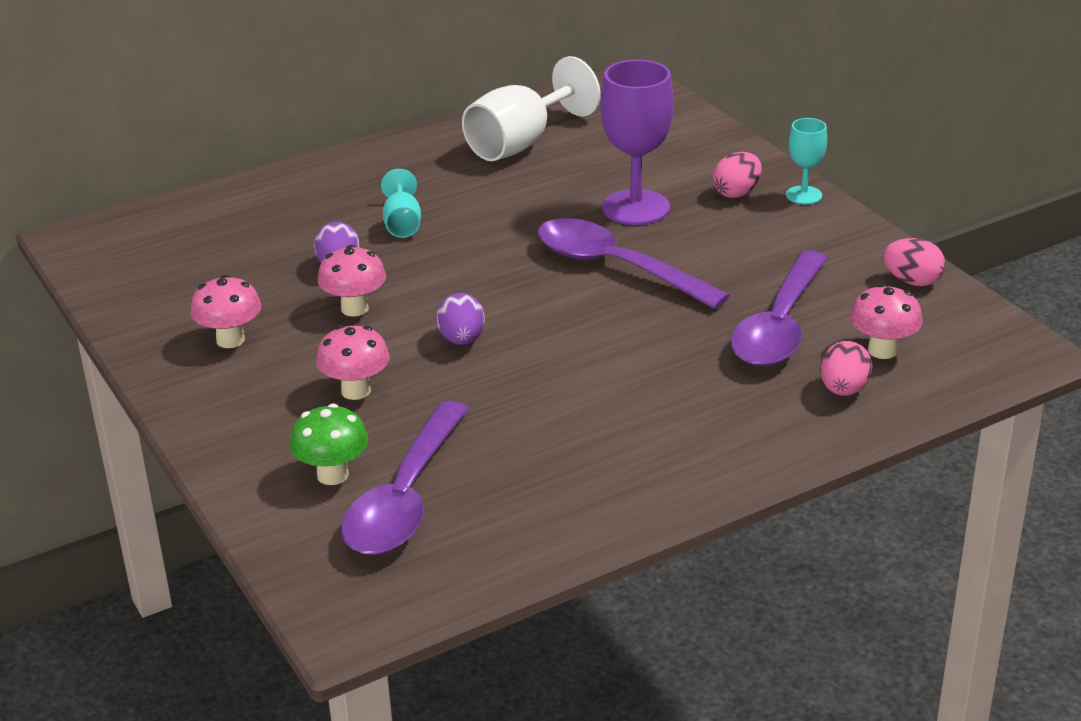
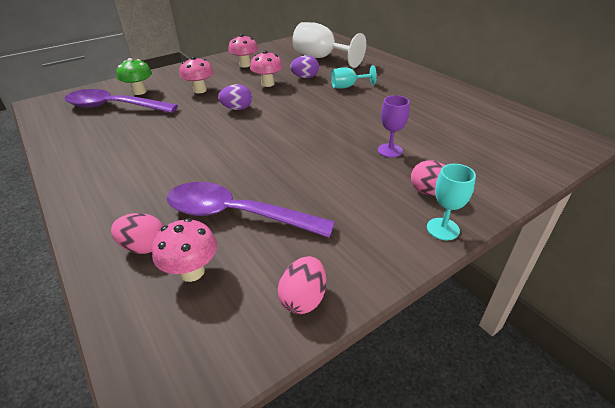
camera: 85 degrees right, 5 degrees up
white goblet [462,56,601,161] -> white goblet moved to [292,22,366,68]
purple spoon [538,218,730,309] -> none
purple goblet [601,60,673,225] -> purple goblet [378,95,410,158], size x0.53

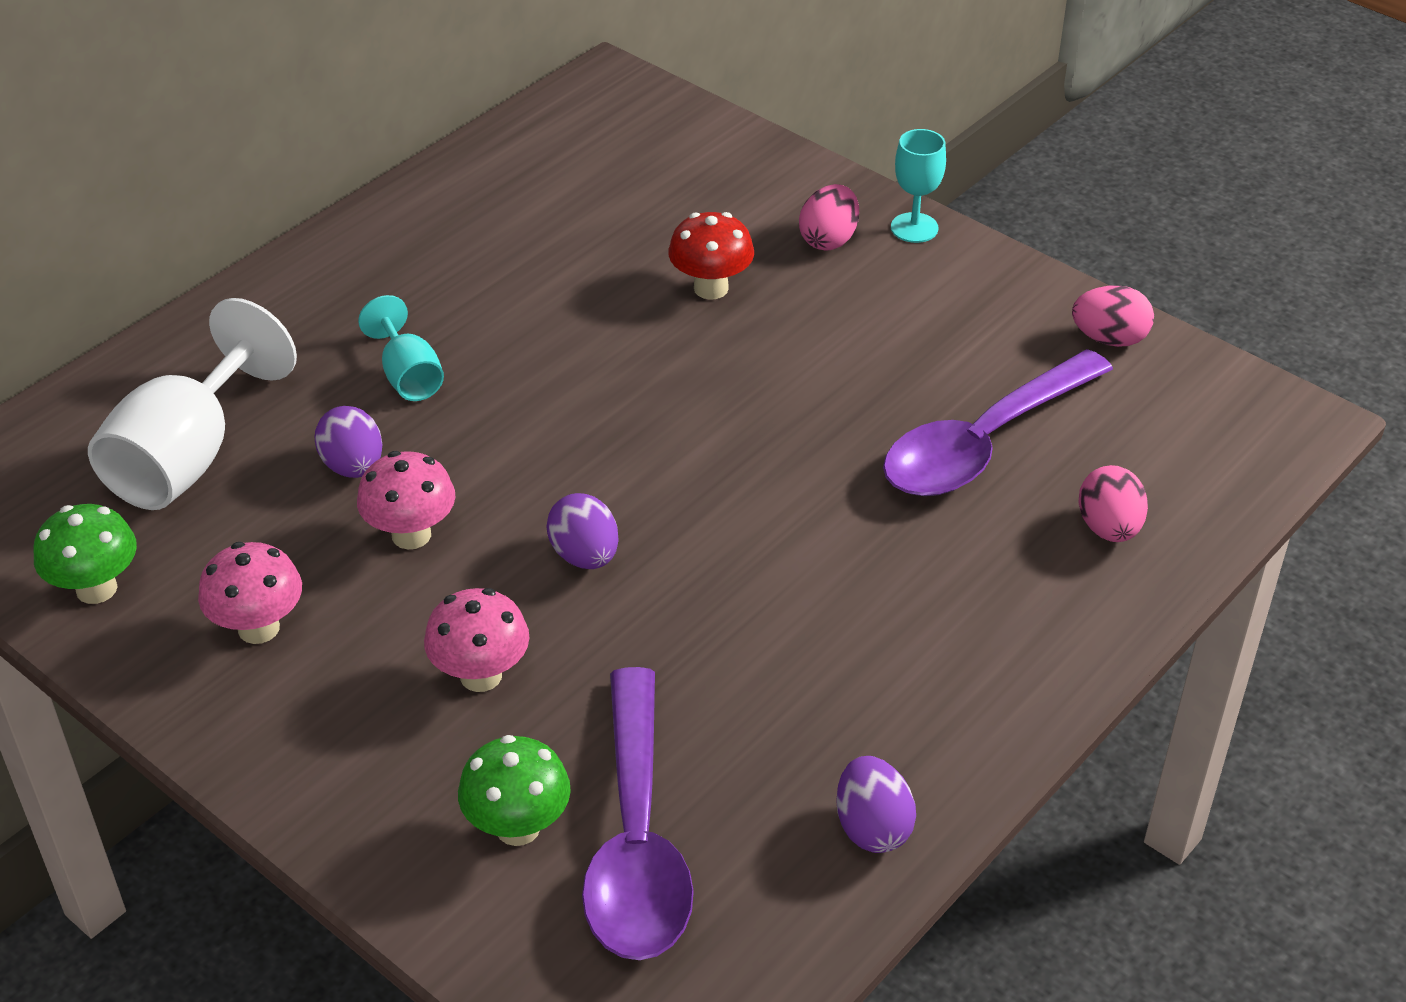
camera: 105 degrees left, 5 degrees up
pink mushroom [152,218,217,282] -> none
purple spoon [167,182,335,238] -> purple spoon turned 45 degrees clockwise [883,349,1113,496]
purple goblet [378,95,410,158] -> red mushroom [668,212,754,300]
none -> green mushroom [34,504,137,604]
none -> purple egg [836,756,916,853]

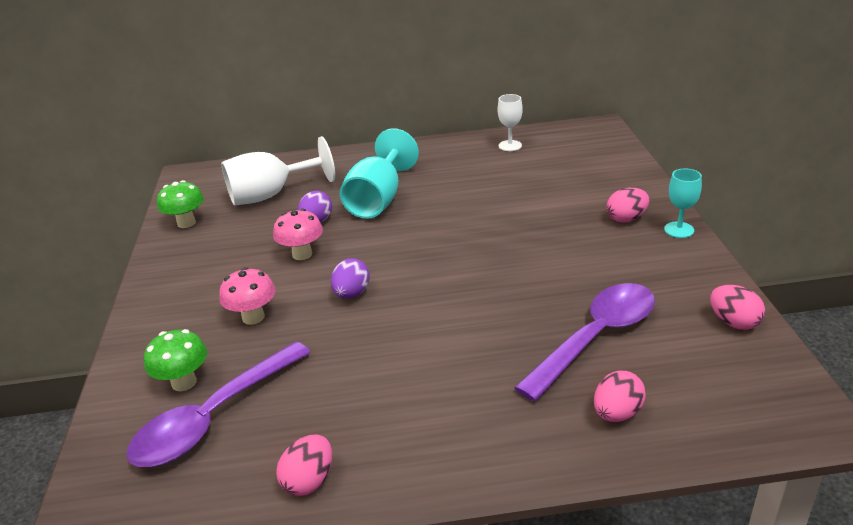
camera: 45 degrees right, 10 degrees down
pink mushroom [198,542,302,644] -> none
turquoise goblet [358,295,444,401] -> turquoise goblet [340,128,419,219], size x1.87
red mushroom [668,212,754,300] -> none
purple egg [836,756,916,853] -> pink egg [276,434,332,496]
purple spoon [883,349,1113,496] -> purple spoon turned 135 degrees clockwise [514,283,655,401]
none -> white goblet [498,94,523,151]

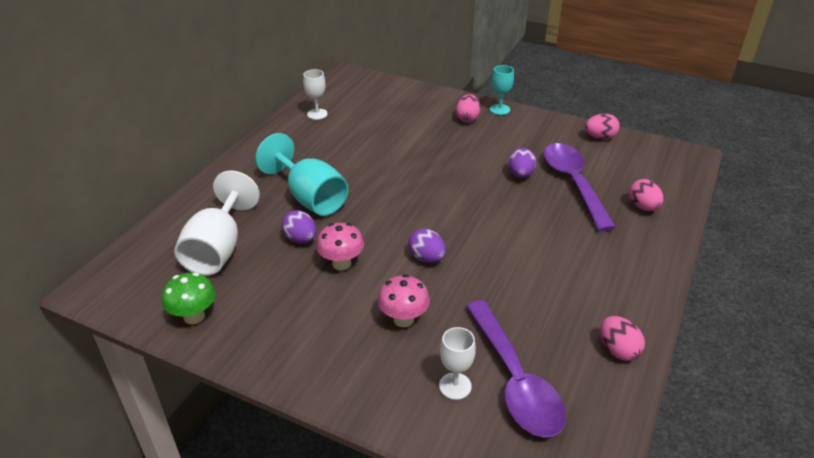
camera: 60 degrees left, 5 degrees up
green mushroom [144,329,207,391] -> white goblet [439,327,476,400]
none -> purple egg [508,148,536,178]

